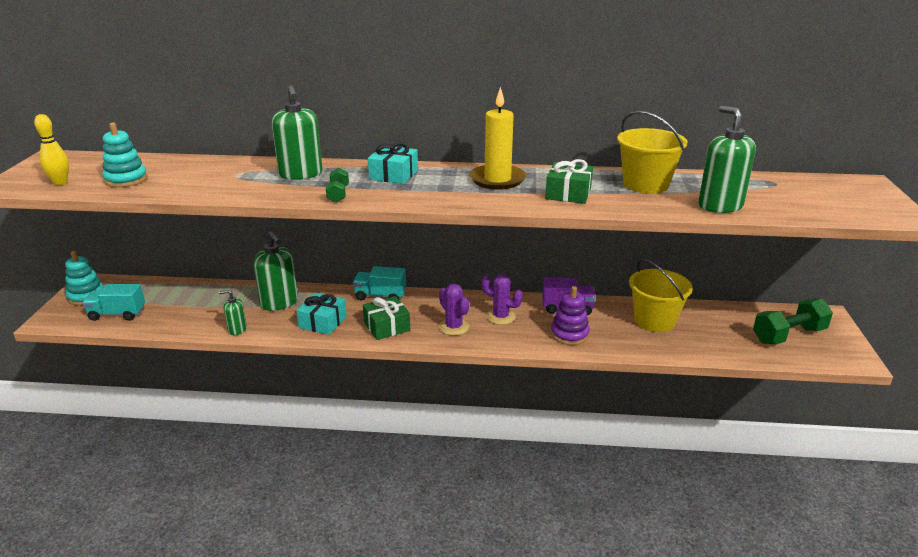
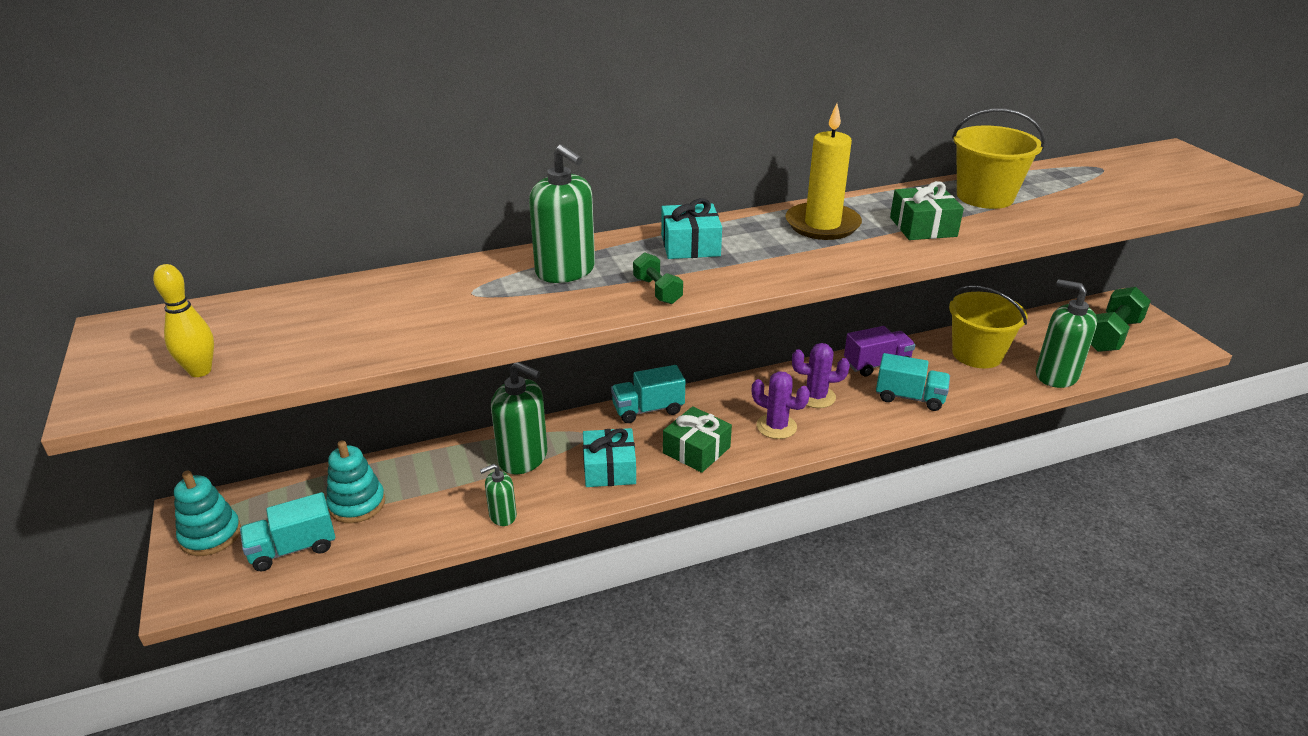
camera: 25 degrees left, 5 degrees up
turquoise stacking toy [102,122,147,187] -> turquoise stacking toy moved to [326,440,385,523]
purple stacking toy [551,286,590,345] -> turquoise truck [876,353,950,411]
green soap dispenser [698,106,756,213] -> green soap dispenser moved to [1036,279,1097,388]

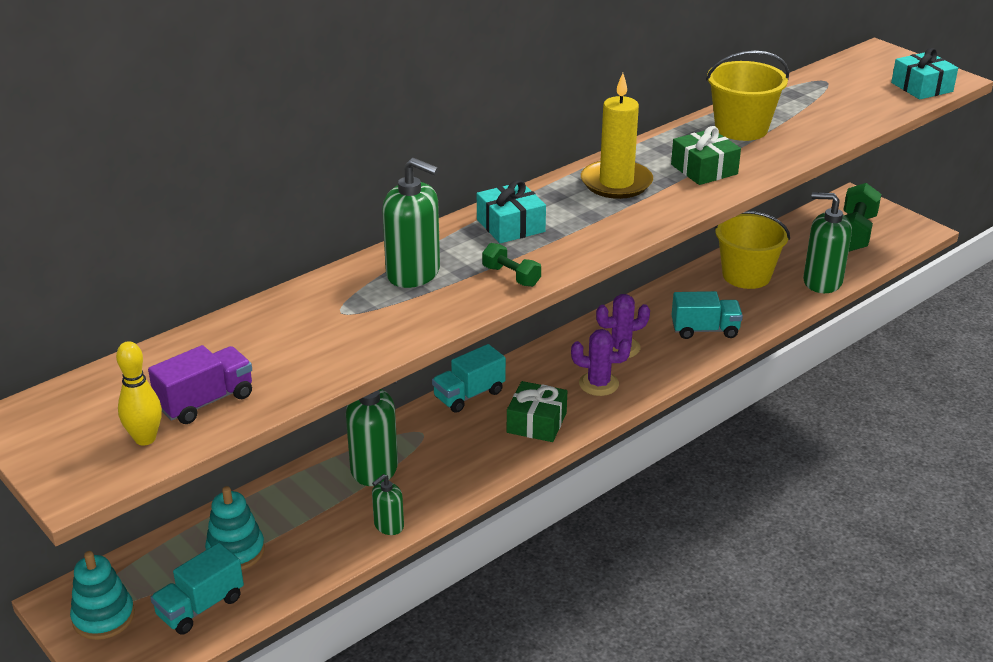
camera: 20 degrees left, 0 degrees up
turquoise gift [583,428,636,487] -> turquoise gift moved to [891,48,958,100]
purple truck [844,326,915,377] -> purple truck moved to [148,345,252,424]

